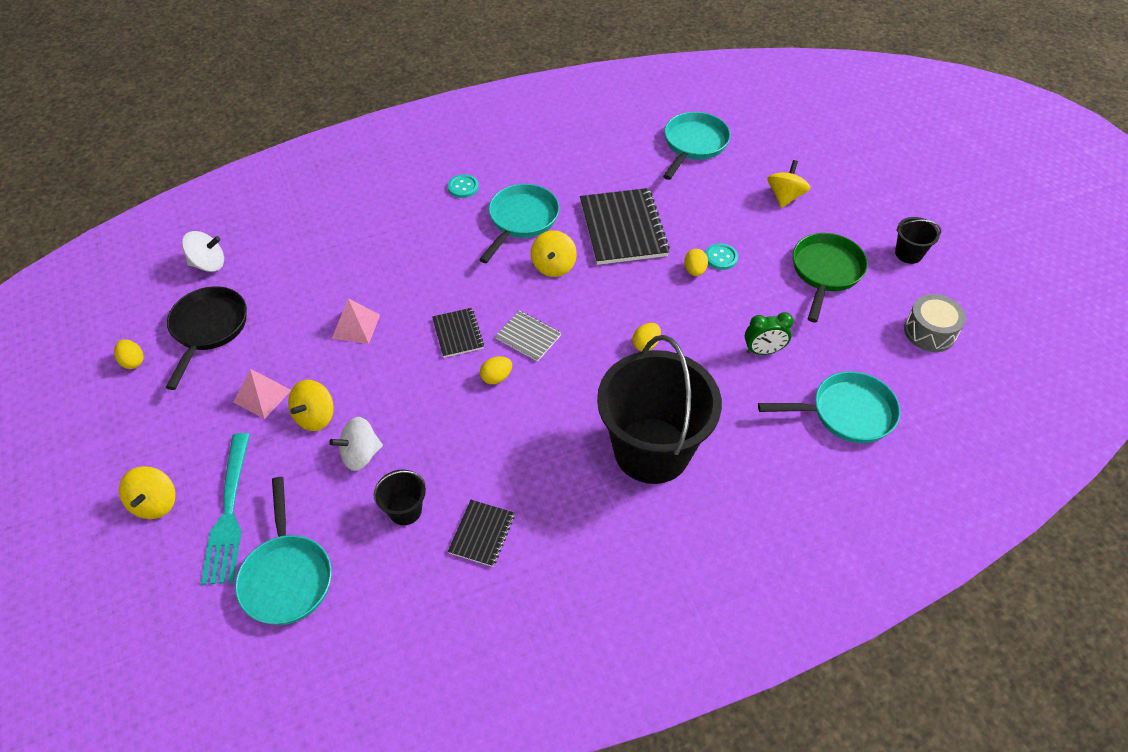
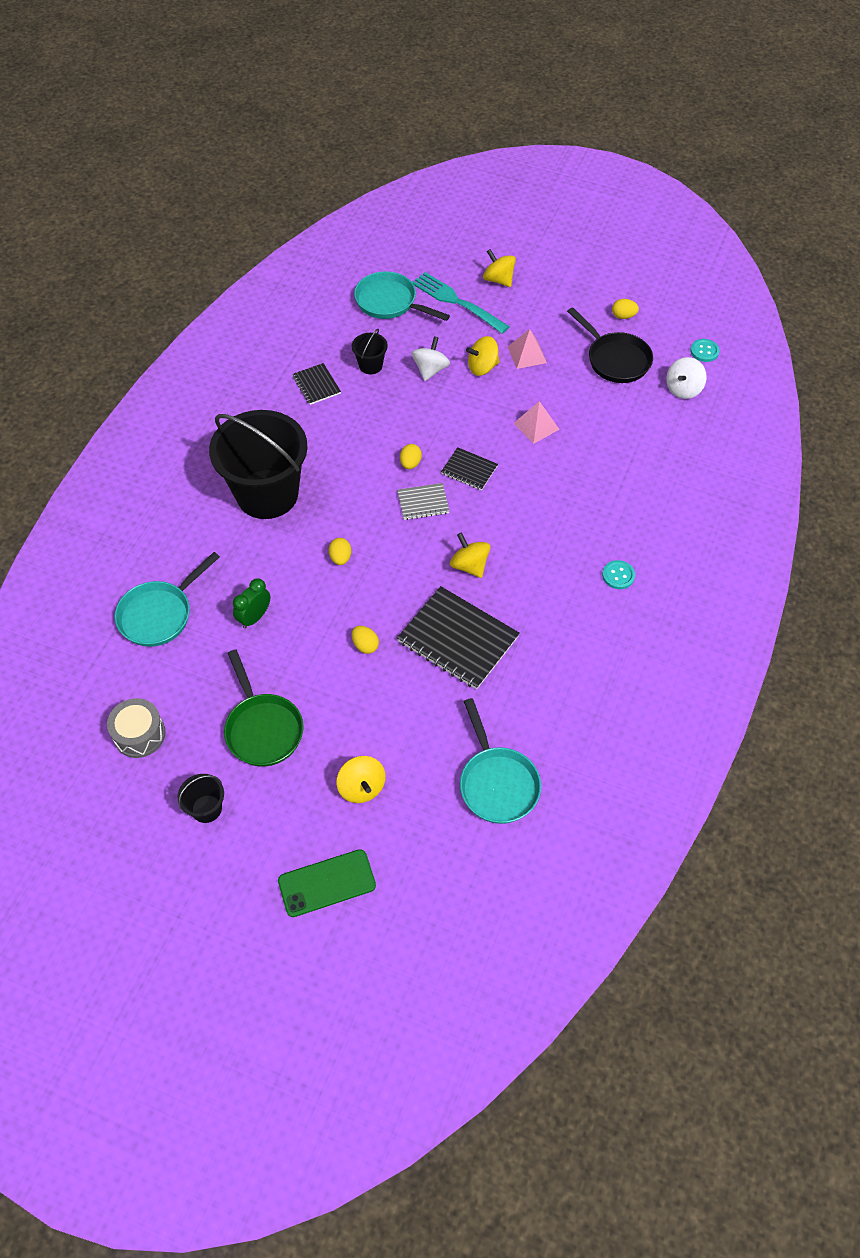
camera: 135 degrees right, 5 degrees up
yellow spinning top [288,380,334,431] -> yellow spinning top turned 90 degrees counterclockwise [466,336,500,376]
turquoise pan [479,184,559,263] -> none
turquoise button [705,243,738,270] -> turquoise button moved to [690,339,720,362]
none -> green phone [278,849,376,917]

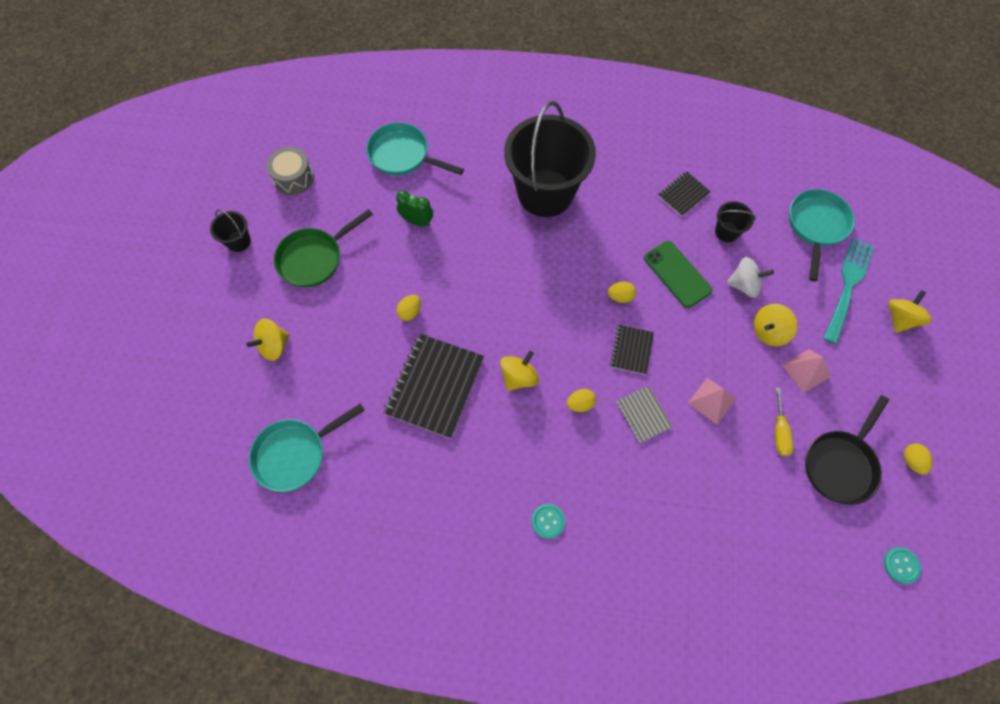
camera: 75 degrees right, 10 degrees up
green phone [278,849,376,917] -> green phone moved to [644,241,713,308]
yellow egg [329,538,351,565] -> yellow egg moved to [567,389,596,412]
grey notebook [397,483,450,520] -> grey notebook moved to [617,386,673,443]
yellow spinning top [466,336,500,376] -> yellow spinning top turned 90 degrees counterclockwise [754,304,797,346]
white spinning top [666,357,707,399] -> none
none -> yellow screwdriver [775,388,793,456]

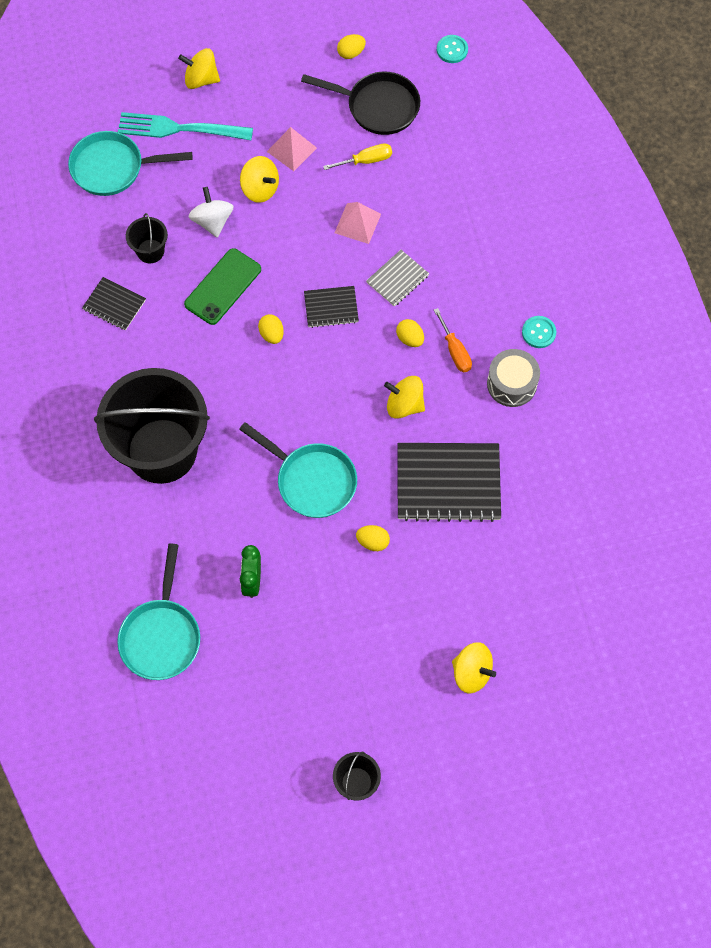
camera: 110 degrees left, 0 degrees up
turquoise pan [249,403,365,492] -> turquoise pan moved to [239,422,357,518]
grey drum [266,147,314,195] -> grey drum moved to [487,349,540,407]
green pan [274,209,373,288] -> none
none -> orange screwdriver [434,308,472,372]

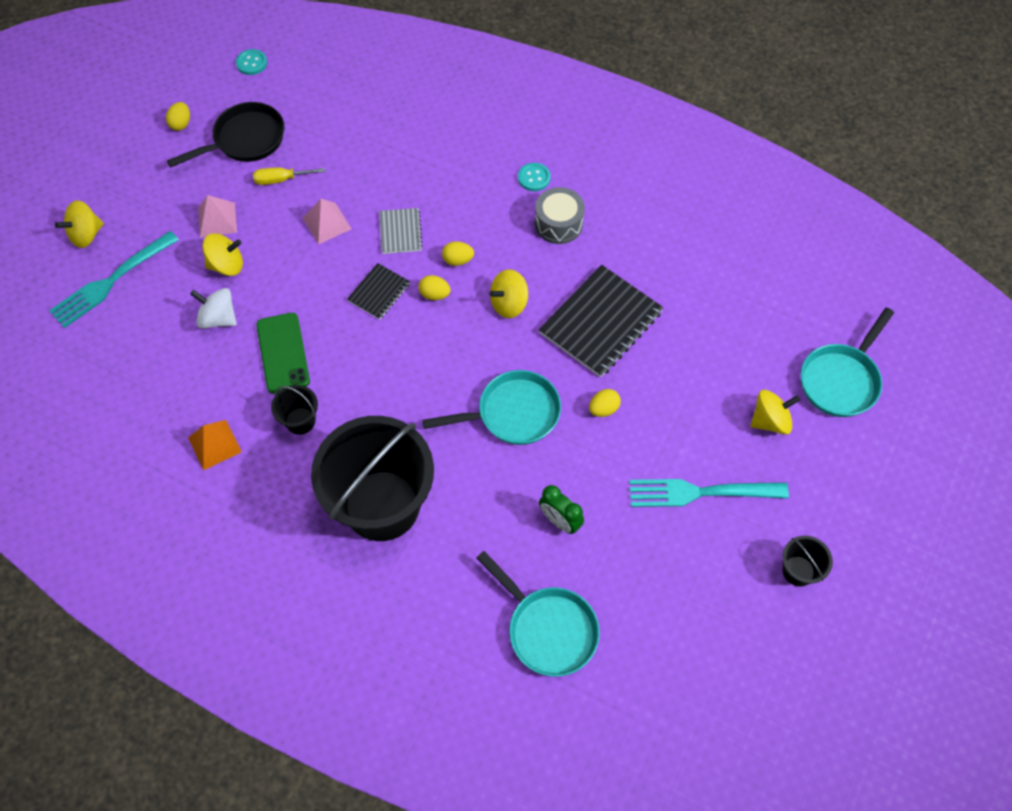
camera: 50 degrees left, 5 degrees down
turquoise pan [68,131,193,196] -> turquoise pan moved to [801,308,894,417]
black notebook [82,277,146,331] -> orange pyramid [188,420,242,470]
black bucket [126,213,168,263] -> black bucket moved to [271,385,318,435]
yellow egg [258,314,284,344] -> yellow egg moved to [418,275,451,300]
yellow screwdriver [323,143,392,170] -> yellow screwdriver turned 120 degrees counterclockwise [253,167,325,185]
orange screwdriver [434,308,472,372] -> none
none -> turquoise fork [629,479,789,507]

